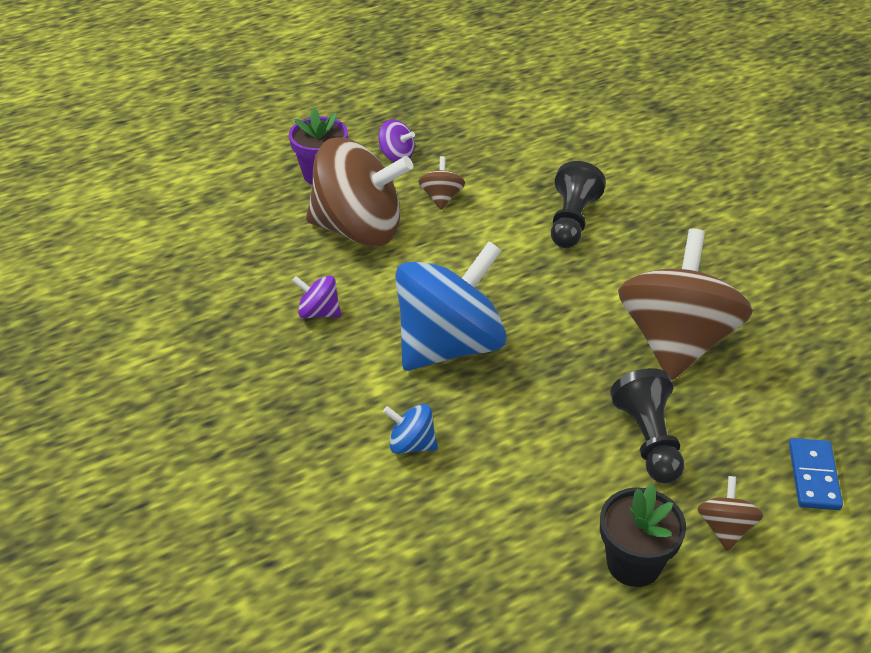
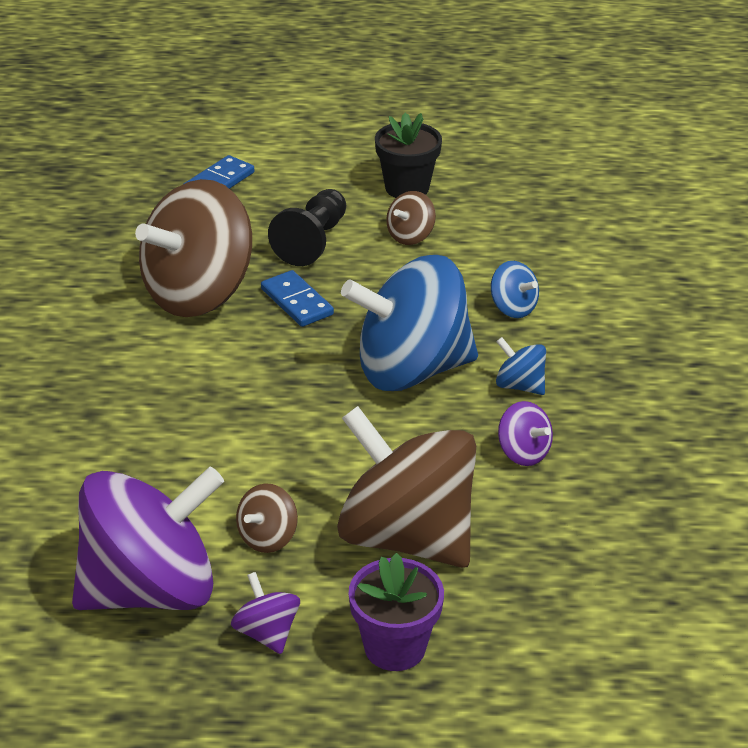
camera: 150 degrees left, 5 degrees down
black pawn [551,161,606,248] -> none
brown spinning top [697,476,763,551] -> brown spinning top moved to [386,191,436,245]
none -> purple spinning top [72,467,224,610]
none -> blue domino [261,270,334,327]
none -> blue spinning top [496,337,546,395]

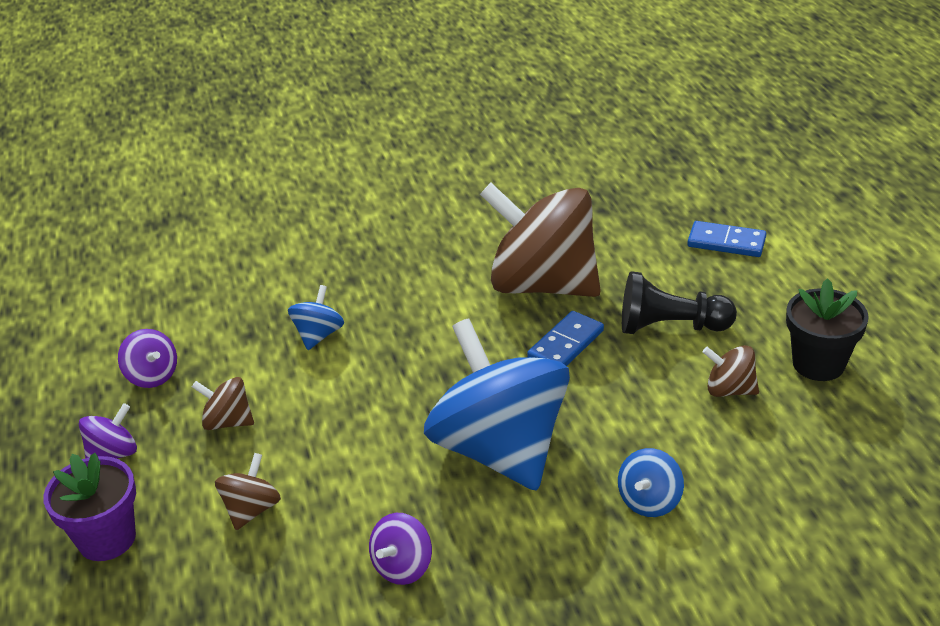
camera: 75 degrees right, 0 degrees up
purple spinning top [72,467,224,610] -> purple spinning top [118,329,177,388], size x0.42
brown spinning top [337,406,476,568] -> brown spinning top [215,453,281,530], size x0.42
blue spinning top [496,337,546,395] -> blue spinning top moved to [288,285,344,350]

